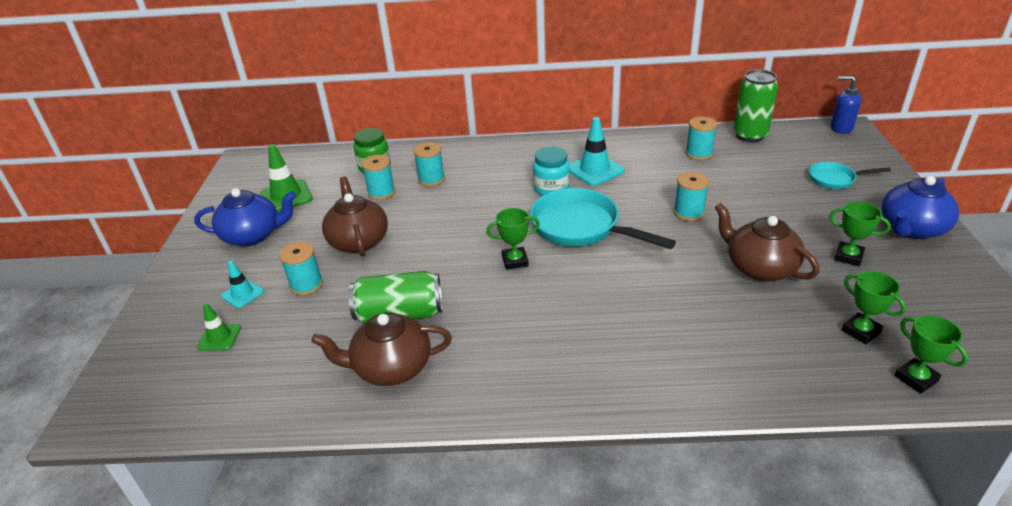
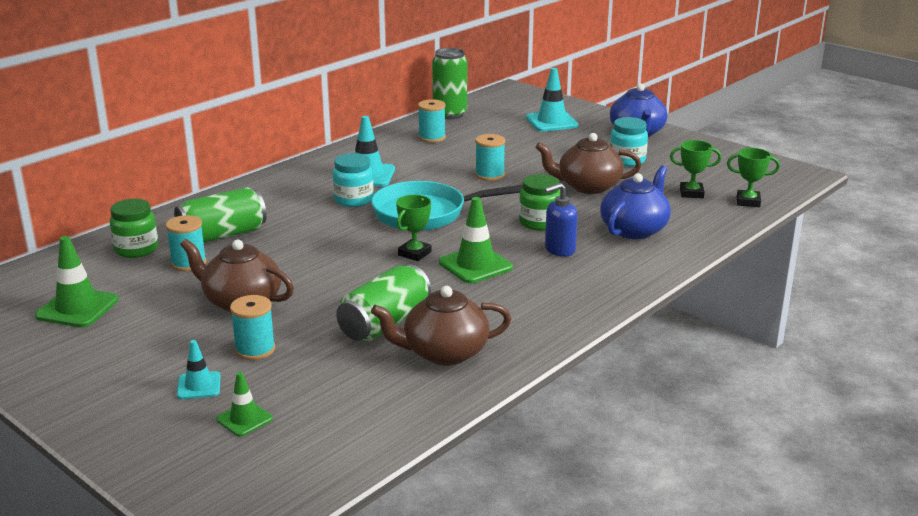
camera: 50 degrees left, 10 degrees down
blue teapot [194,188,296,246] -> blue teapot moved to [600,166,671,239]
brown teapot [311,312,452,386] -> brown teapot turned 45 degrees clockwise [371,286,511,365]
turquoise spool [413,142,445,187] -> green can [174,187,267,243]
turquoise pan [809,162,891,189] -> turquoise traffic cone [526,68,579,131]
green trophy [829,201,891,266] -> turquoise jar [610,117,648,166]
blue soap dispenser [830,76,862,134] -> blue soap dispenser moved to [545,183,578,257]
none -> green traffic cone [439,197,513,283]
none -> green jar [519,174,560,231]

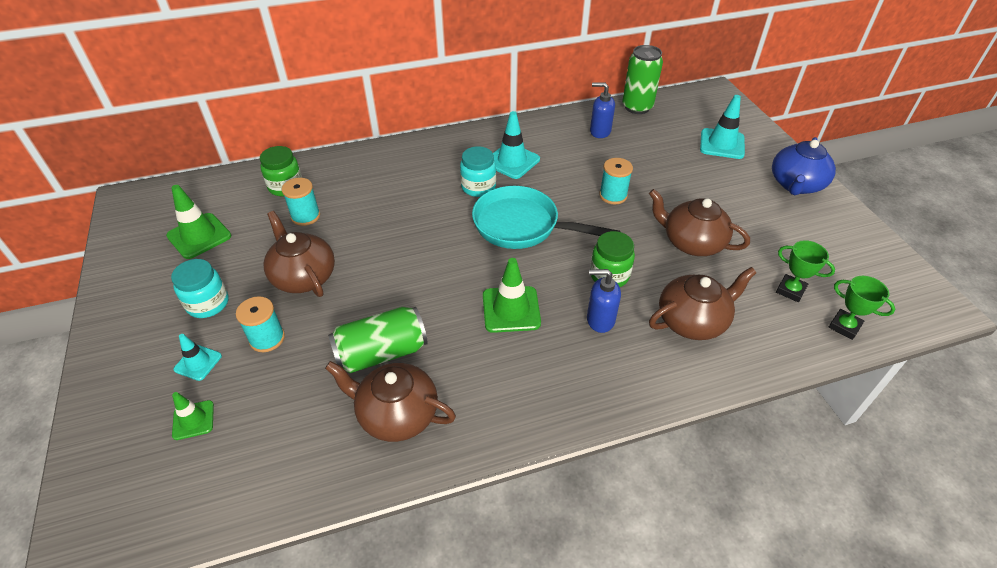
camera: 30 degrees right, 20 degrees up
green can [174,187,267,243] -> none
green trophy [396,195,432,261] -> none
turquoise spool [418,99,446,143] -> blue soap dispenser [590,82,615,138]
blue teapot [600,166,671,239] -> brown teapot [649,267,757,340]
turquoise jar [610,117,648,166] -> turquoise jar moved to [171,259,228,318]

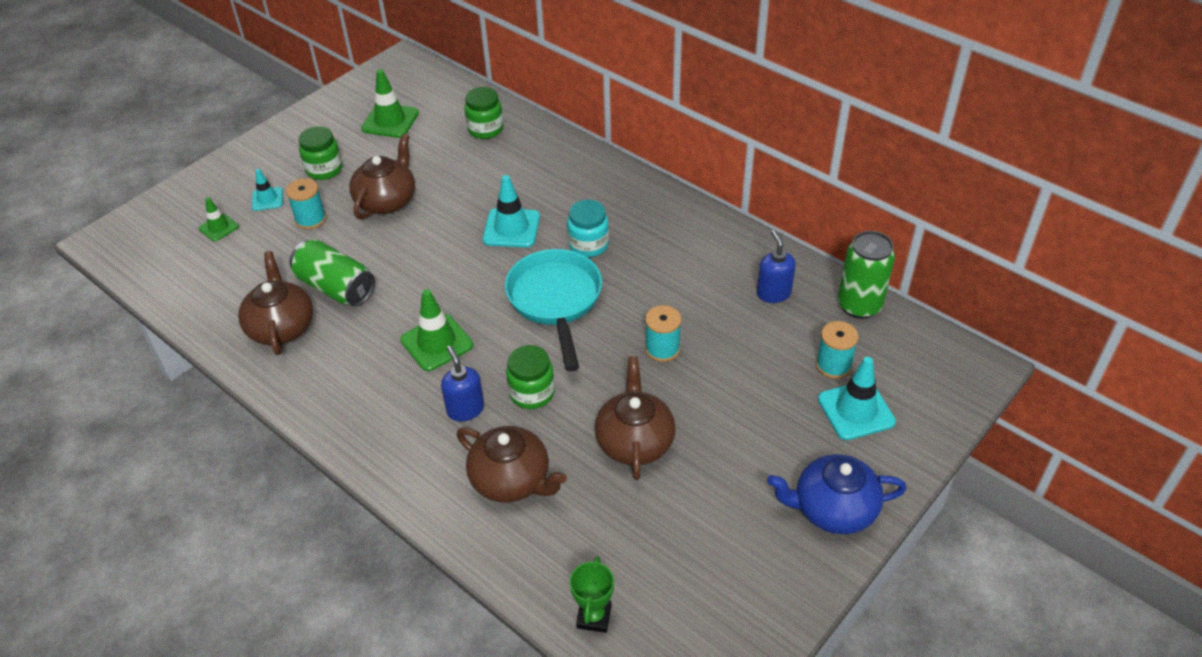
camera: 60 degrees right, 0 degrees up
turquoise jar [171,259,228,318] -> green jar [299,126,342,180]
turquoise spool [282,178,320,226] -> turquoise spool moved to [816,321,859,379]
turquoise traffic cone [493,111,540,179] -> turquoise traffic cone moved to [483,175,540,248]
green trophy [776,240,835,302] -> none

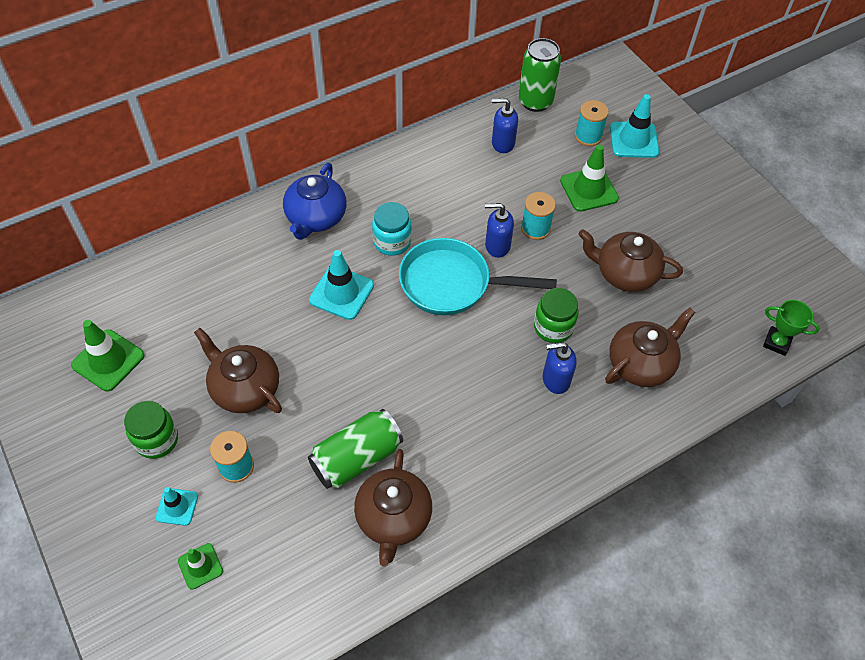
camera: 75 degrees left, 10 degrees up
brown teapot [238,251,313,355] -> brown teapot turned 90 degrees counterclockwise [354,449,432,566]
green traffic cone [400,289,473,371] -> green traffic cone moved to [560,145,619,212]
green jar [464,87,503,139] -> none
blue teapot [767,454,907,534] -> blue teapot moved to [283,163,346,240]
none -> blue soap dispenser [485,203,514,258]

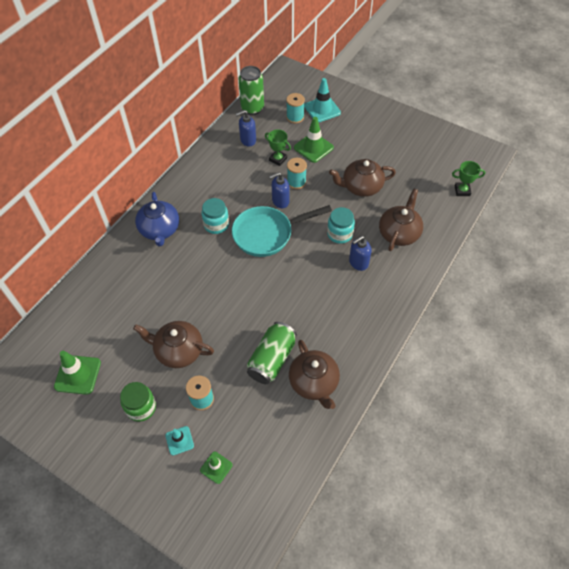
camera: 25 degrees left, 0 degrees up
turquoise traffic cone [309,250,374,320] -> none
green jar [534,288,579,343] -> turquoise jar [327,207,355,244]
none -> green trophy [265,129,291,166]

